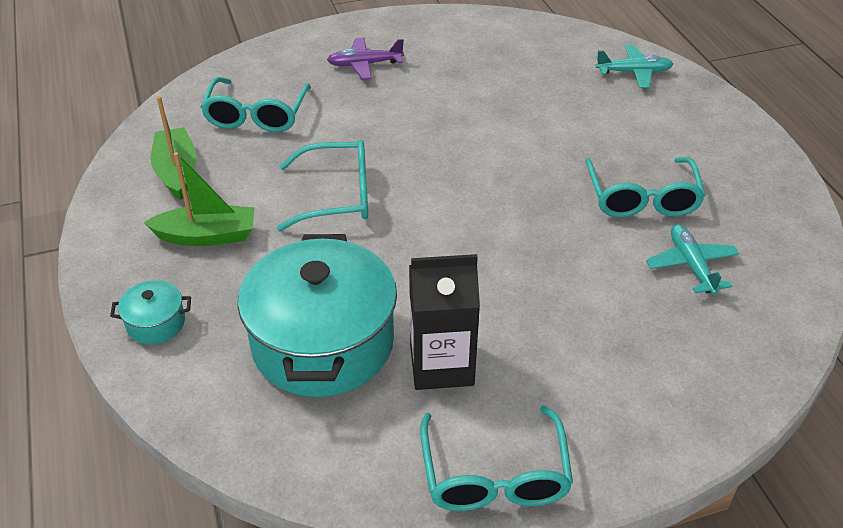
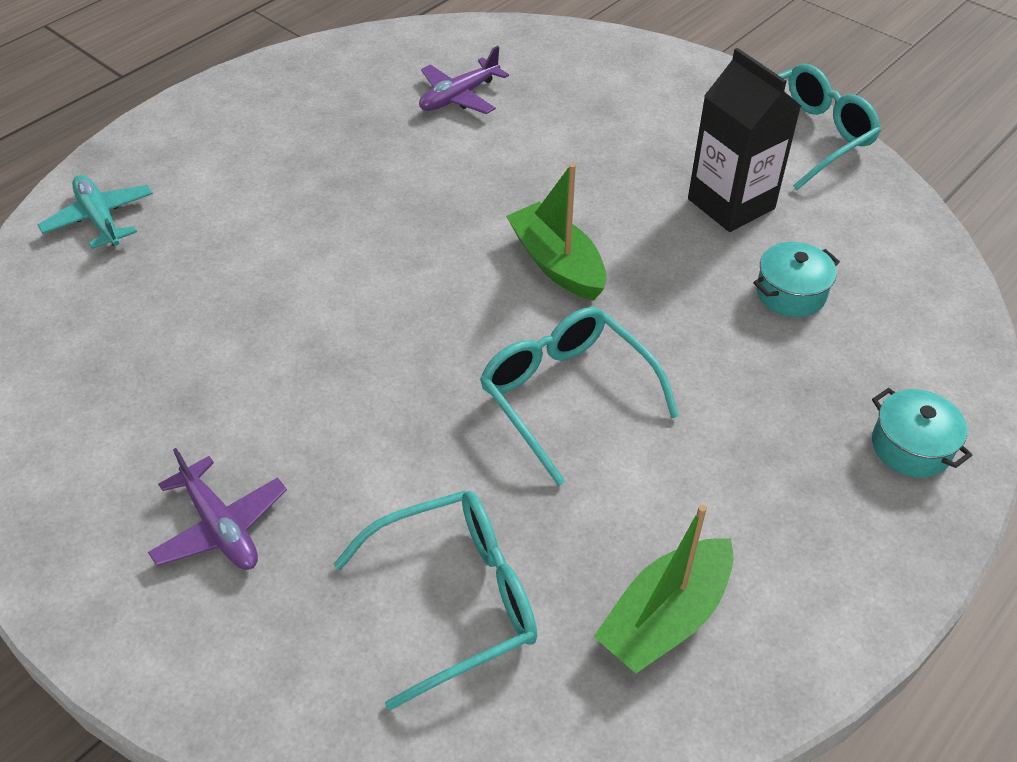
camera: 120 degrees left, 5 degrees up
green boat [144,152,255,246] -> green boat moved to [506,163,606,301]
turquoise pot [238,234,397,397] -> turquoise pot [753,242,840,317], size x0.42
turquoise glasses [585,157,706,217] -> none
turquoise plane [646,224,739,295] -> purple plane [419,46,509,114]

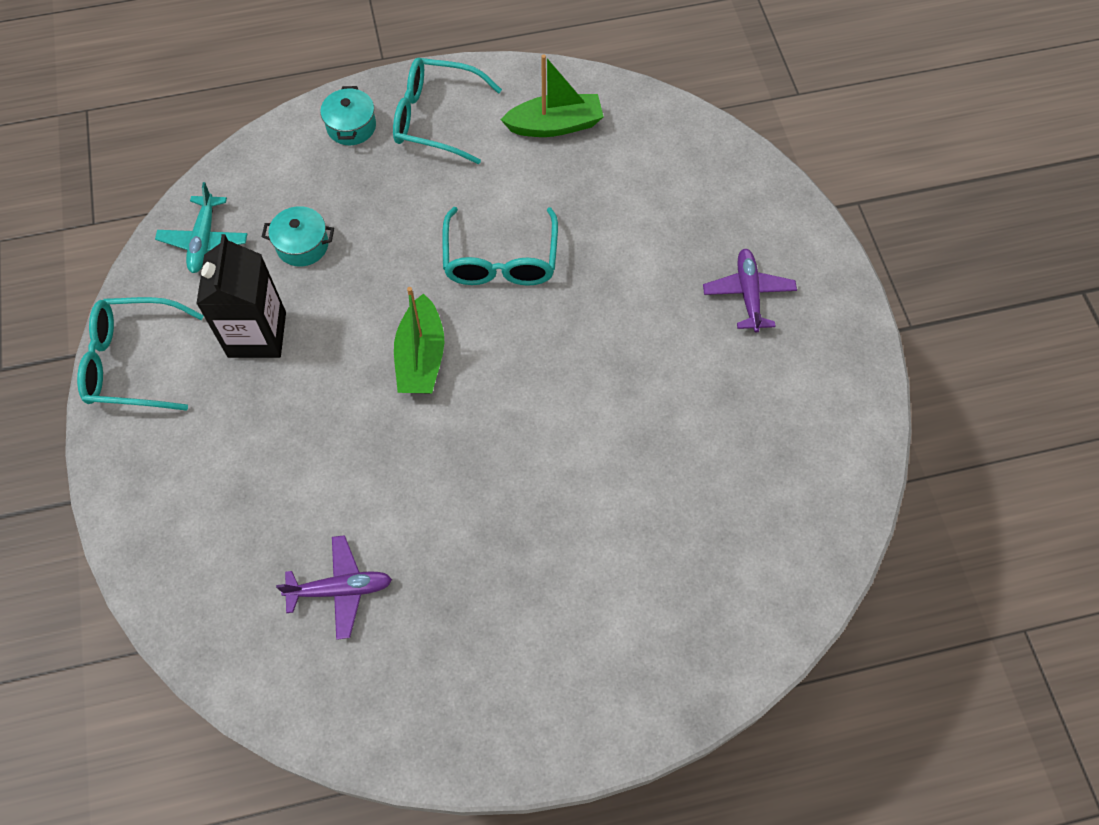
camera: 145 degrees left, 15 degrees up
turquoise plane [38,175,153,249] -> turquoise plane moved to [155,182,247,273]
turquoise glasses [334,490,537,711] -> turquoise glasses moved to [393,58,502,164]

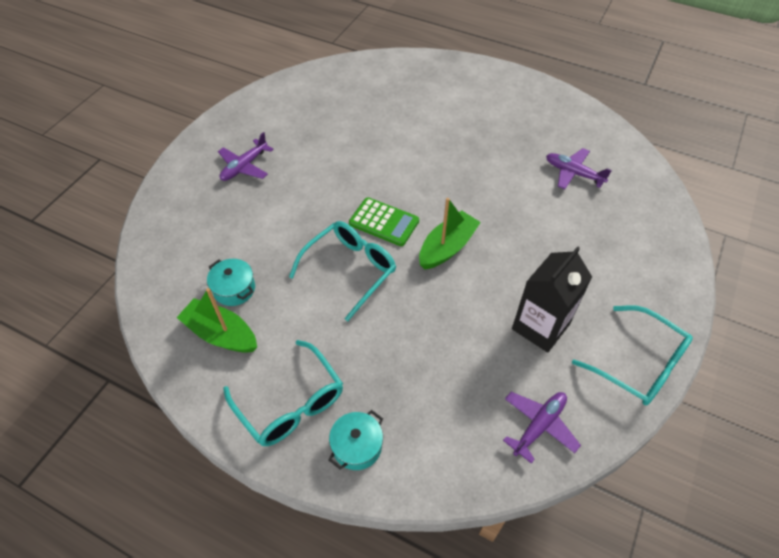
camera: 140 degrees left, 10 degrees down
turquoise plane [155,182,247,273] -> purple plane [503,392,581,463]
turquoise pot [262,206,334,267] -> turquoise pot moved to [207,259,255,306]
none -> green calculator [349,197,419,246]

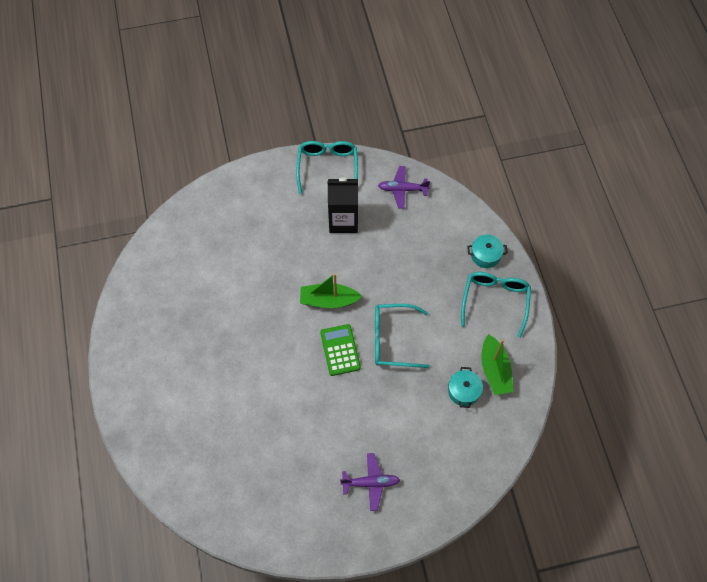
camera: 130 degrees left, 10 degrees up
purple plane [546,148,612,189] -> none

